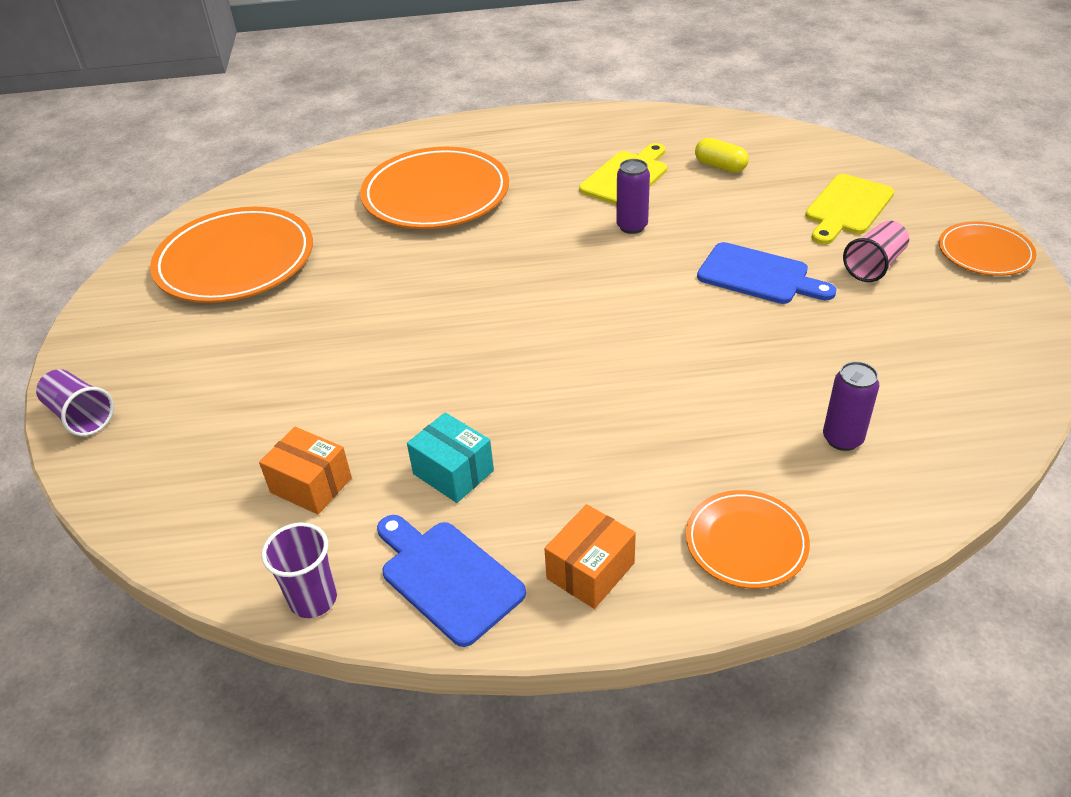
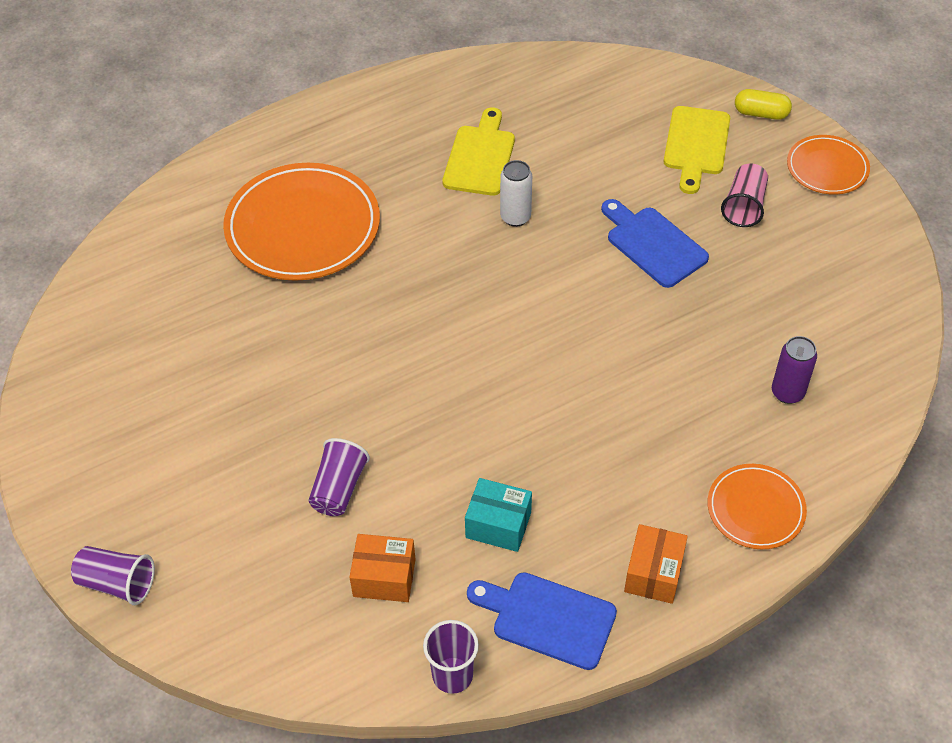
camera: 25 degrees left, 10 degrees up
orange plate [150,207,313,303] -> none
purple can [616,159,650,234] -> white can [500,160,532,227]
yellow capsule [695,138,749,173] -> yellow capsule moved to [735,89,792,120]
blue cutting board [697,242,837,304] -> blue cutting board turned 135 degrees counterclockwise [601,199,709,288]
none -> purple cup [308,438,370,516]

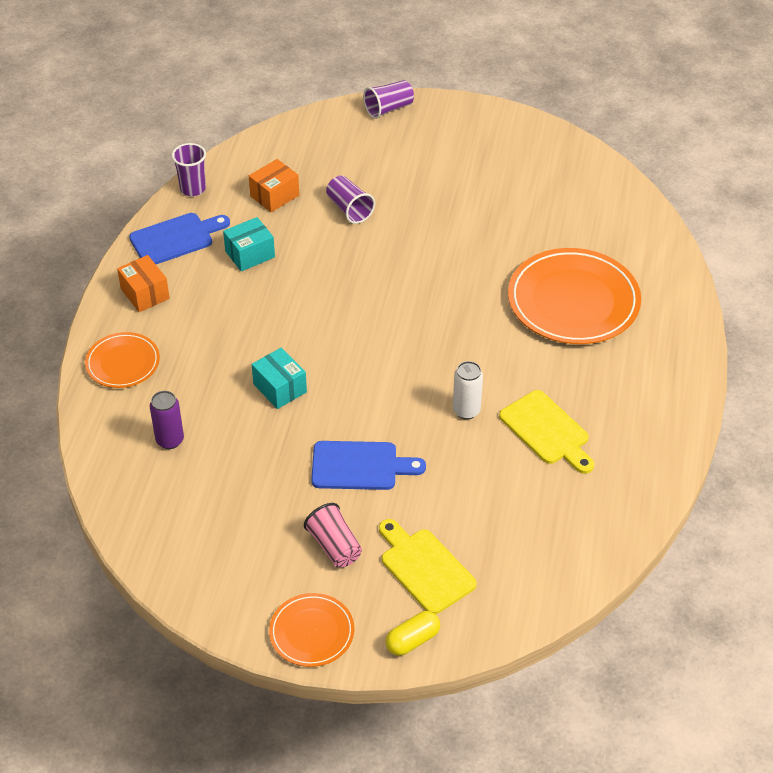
camera: 130 degrees right, 5 degrees down
none -> turquoise box [252,348,307,409]

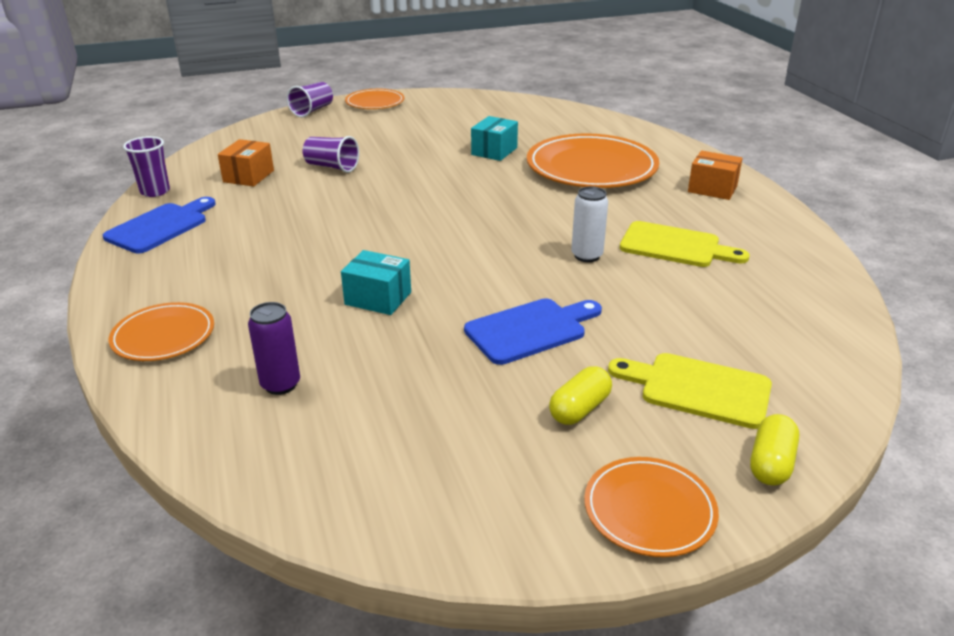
camera: 30 degrees left, 15 degrees down
orange box [117,255,170,312] -> orange box moved to [688,150,743,200]
turquoise box [223,217,275,271] -> turquoise box moved to [471,116,518,161]
pink cup [304,503,362,567] -> yellow capsule [549,366,612,425]
none -> orange plate [345,89,405,109]

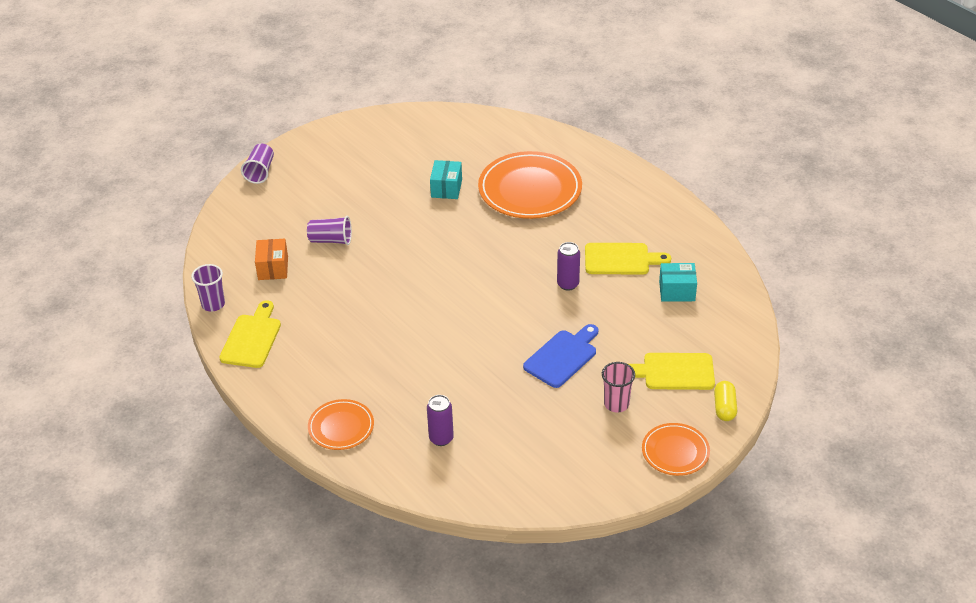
camera: 20 degrees left, 10 degrees up
blue cutting board [103,197,216,253] -> yellow cutting board [219,300,281,368]
turquoise box [341,250,411,315] -> turquoise box moved to [659,263,697,301]
orange plate [345,89,405,109] -> none
yellow capsule [549,366,612,425] -> pink cup [602,362,635,412]
white can [571,186,608,262] -> purple can [557,242,580,291]
orange box [688,150,743,200] -> none

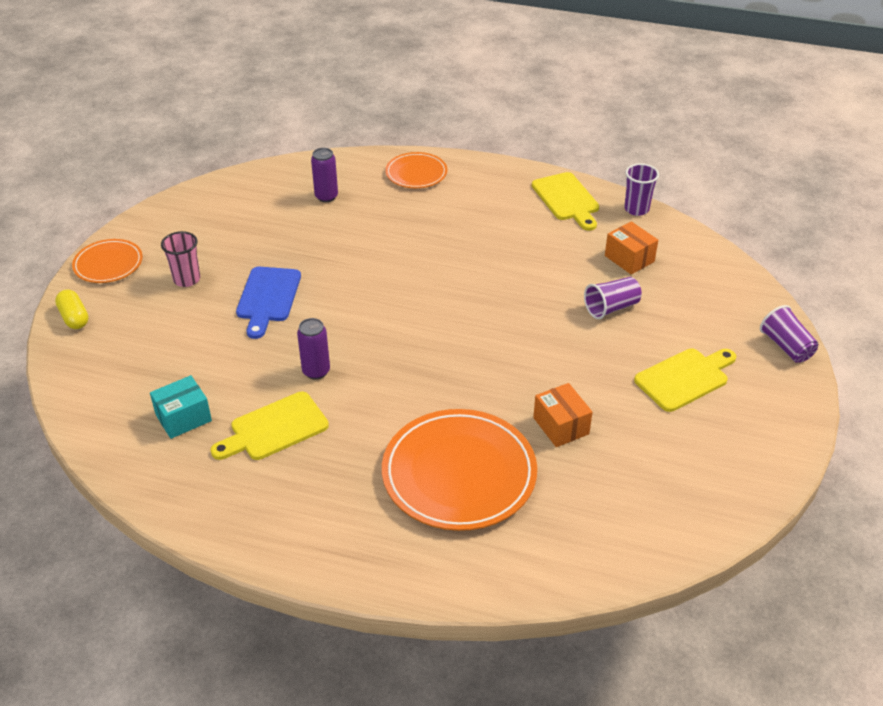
camera: 145 degrees right, 0 degrees up
turquoise box [430,160,462,199] -> orange box [533,383,593,447]
yellow cutting board [628,353,715,390] -> yellow cutting board moved to [634,349,736,412]

